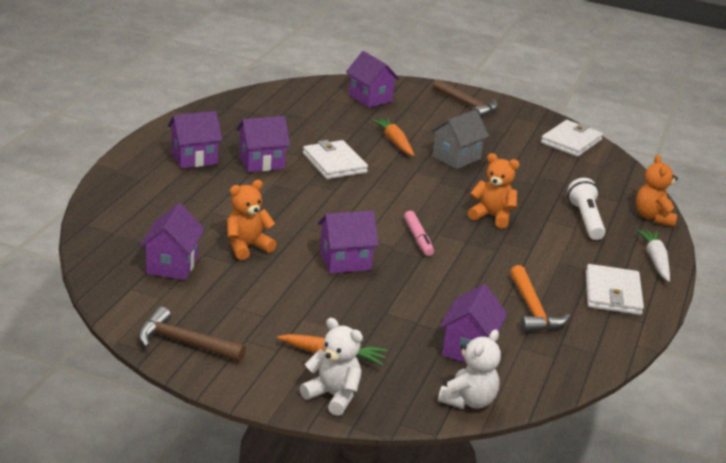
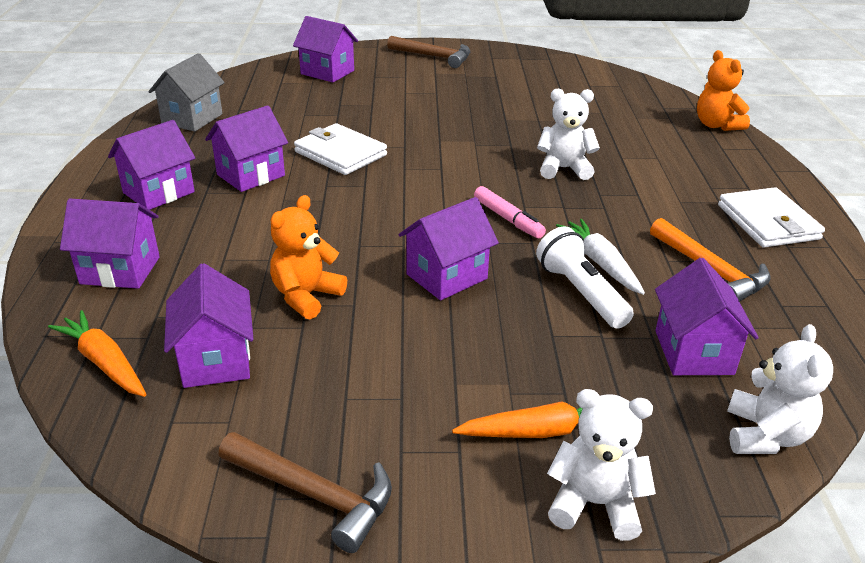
camera: 20 degrees left, 5 degrees up
brown hammer [139,307,246,362] -> brown hammer turned 150 degrees counterclockwise [218,432,392,553]
orange carrot [371,118,414,156] -> orange carrot moved to [48,310,146,397]
grey house [431,110,489,169] -> grey house moved to [148,53,225,132]
orange teddy bear [468,153,519,229] -> white teddy bear [537,88,600,180]
white wallet [541,120,603,157] -> none
white flashlight [567,178,606,240] -> white flashlight moved to [536,226,634,329]
white carrot [637,229,670,282] -> white carrot moved to [556,219,645,295]
none -> purple house [60,199,160,289]

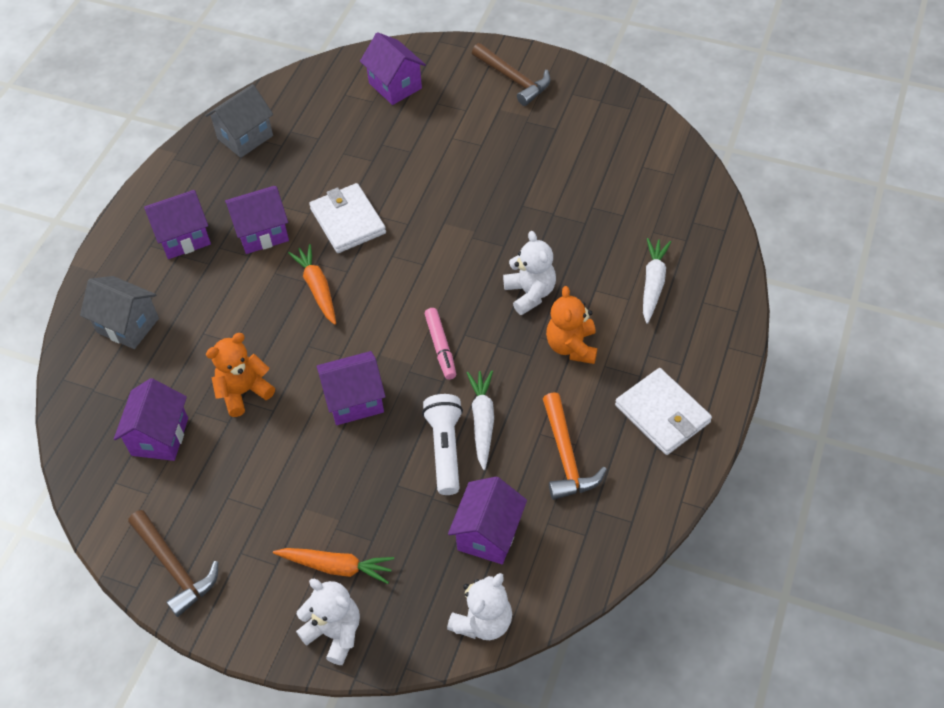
camera: 25 degrees right, 20 degrees up
orange carrot [48,310,146,397] -> orange carrot moved to [288,244,336,325]
purple house [60,199,160,289] -> grey house [80,276,159,349]
white teddy bear [537,88,600,180] -> white teddy bear turned 45 degrees clockwise [503,231,556,315]
orange teddy bear [697,50,750,131] -> orange teddy bear moved to [546,286,597,364]
white wallet [718,187,825,248] -> white wallet turned 45 degrees counterclockwise [615,368,712,455]
none -> white carrot [643,238,671,324]

